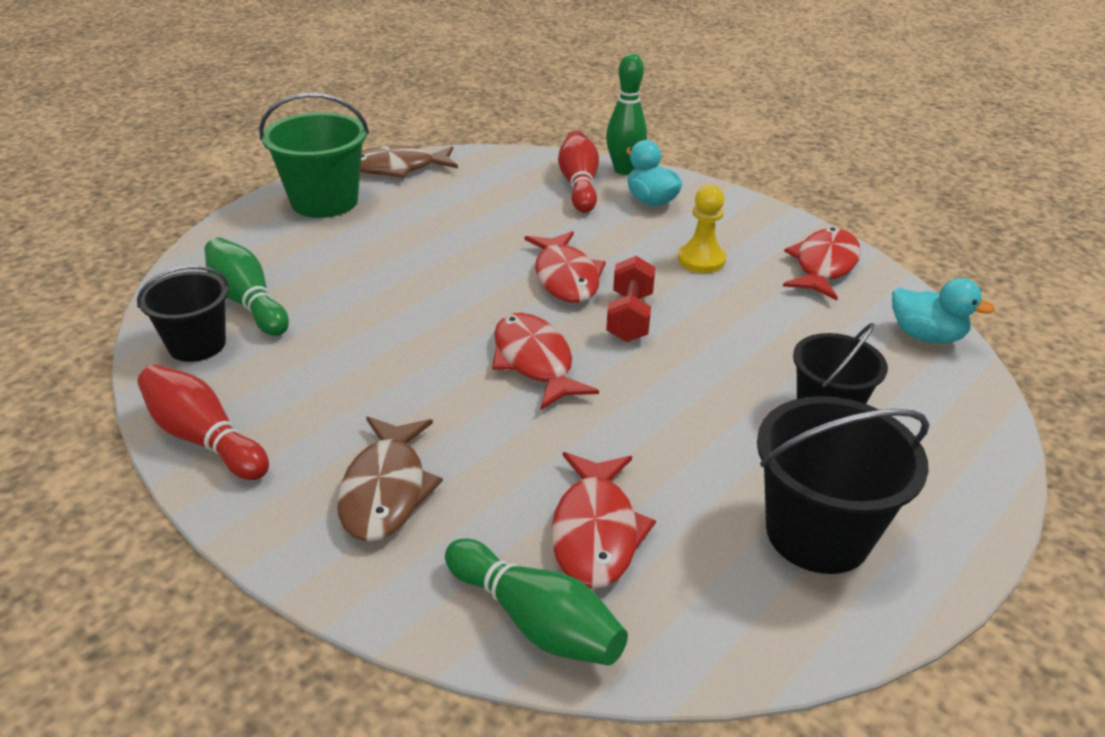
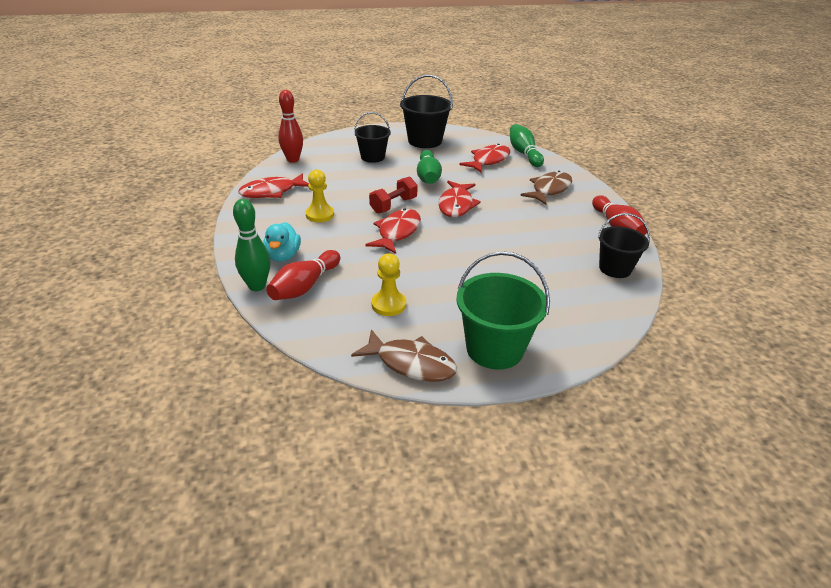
camera: 145 degrees left, 0 degrees up
green bowling pin [204,237,289,336] -> green bowling pin moved to [417,150,442,184]
turquoise duck [892,278,995,343] -> red bowling pin [278,90,303,163]
none -> yellow pawn [371,253,406,316]

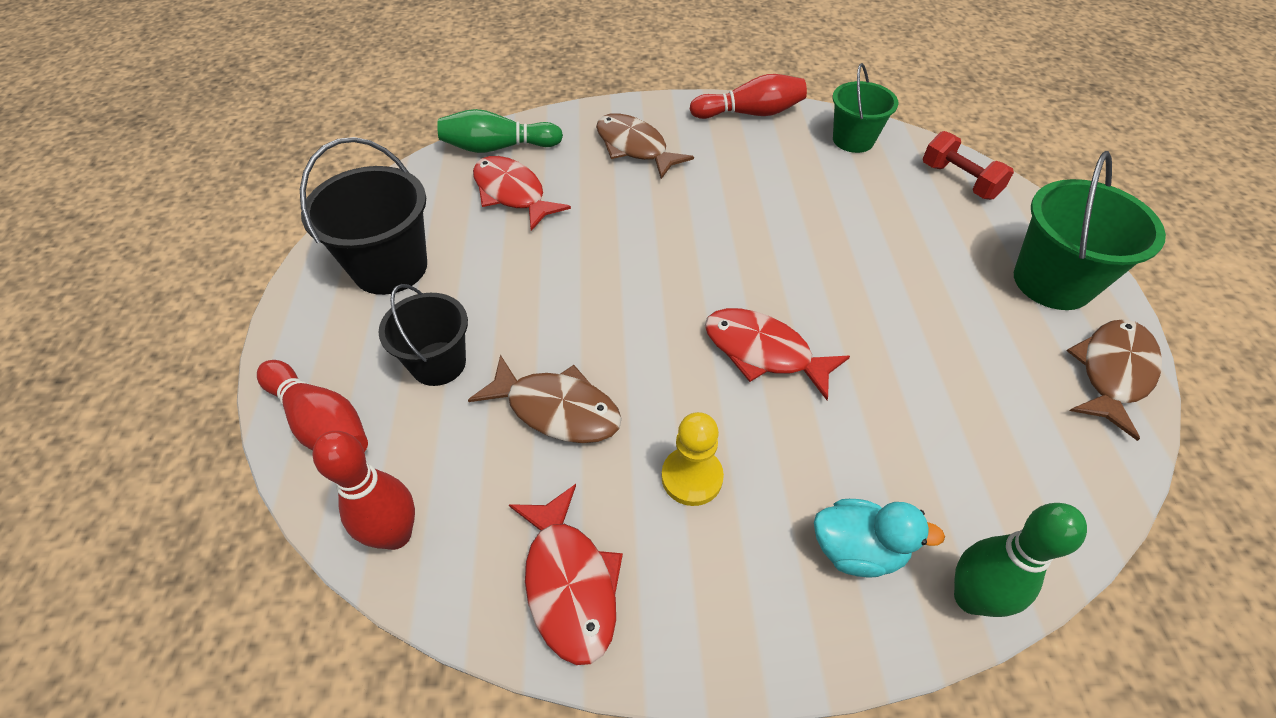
camera: 80 degrees left, 15 degrees up
red bowling pin [266,250,340,300] -> red bowling pin moved to [257,360,368,452]
red dumbbell [369,176,418,213] -> red dumbbell moved to [923,131,1014,200]
yellow pawn [371,253,406,316] -> none
green bowling pin [417,150,442,184] -> none
red fish [438,181,481,217] -> none
black bucket [598,213,650,278] -> green bucket [832,63,898,153]
none -> brown fish [468,355,622,443]

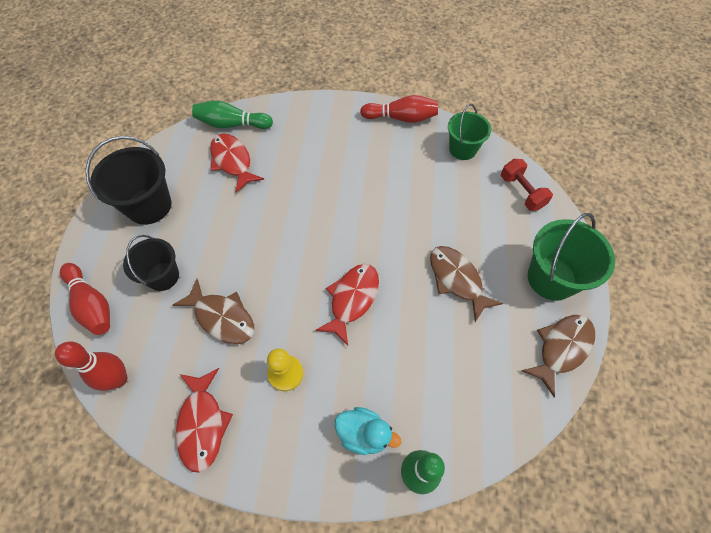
camera: 10 degrees right, 10 degrees up
brown fish [596,113,694,179] -> brown fish moved to [430,246,503,322]
red fish [705,308,850,400] -> red fish turned 75 degrees clockwise [315,264,379,346]

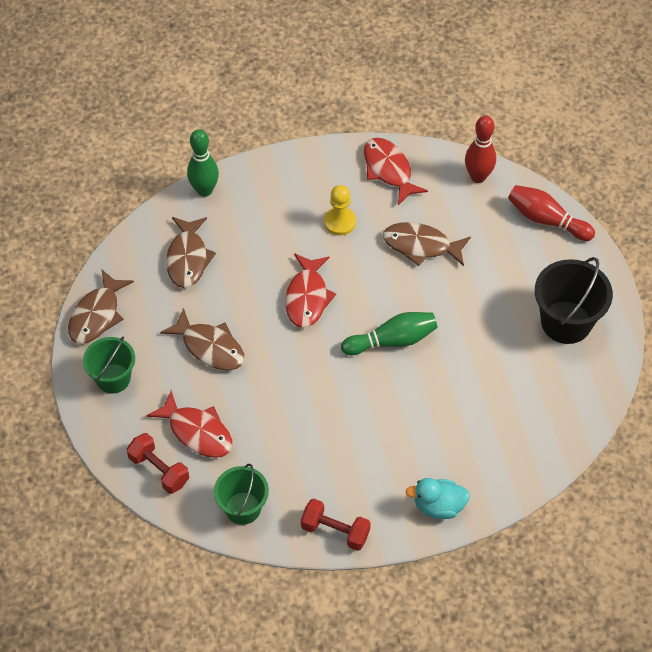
camera: 160 degrees right, 5 degrees down
black bucket [123,235,179,291] -> none
green bowling pin [192,100,273,129] -> green bowling pin moved to [341,312,438,355]
red fish [210,133,264,193] -> red fish moved to [146,391,232,458]
turquoise duck [334,407,401,455] -> turquoise duck moved to [406,478,470,519]
red bowling pin [360,95,438,123] -> red dumbbell [301,499,371,551]
green bucket [528,213,615,301] -> green bucket [83,336,135,394], size x0.66
none -> brown fish [166,217,216,288]

